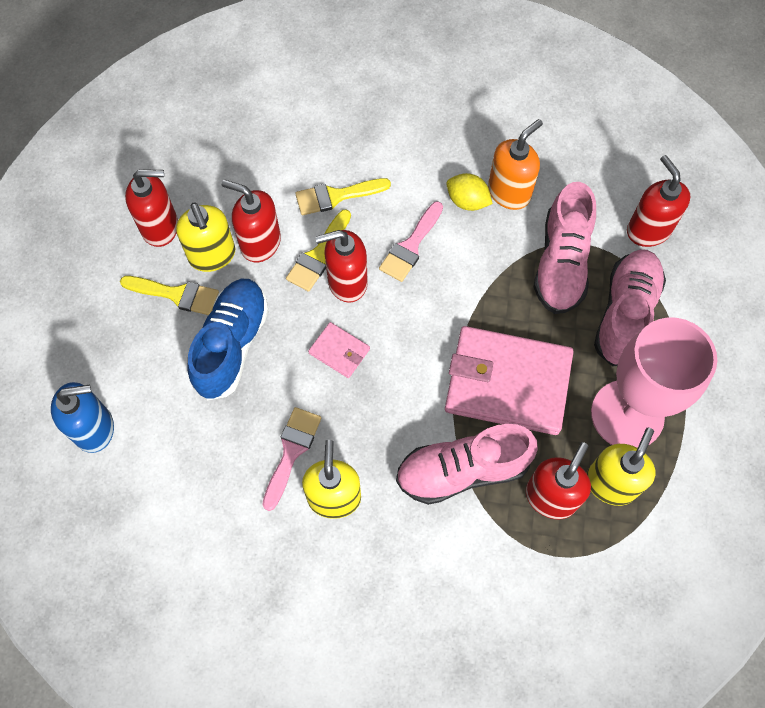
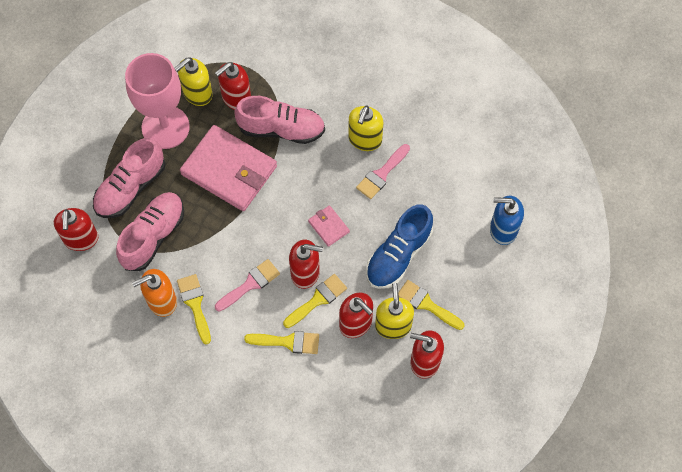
camera: 160 degrees left, 0 degrees up
yellow lemon [447,173,493,211] -> yellow brush [177,274,211,344]

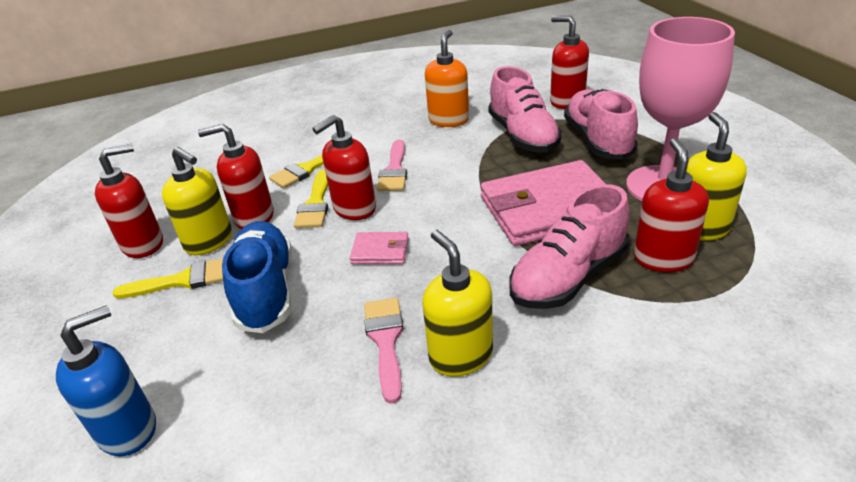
camera: 135 degrees right, 30 degrees down
yellow brush [177,274,211,344] -> none

